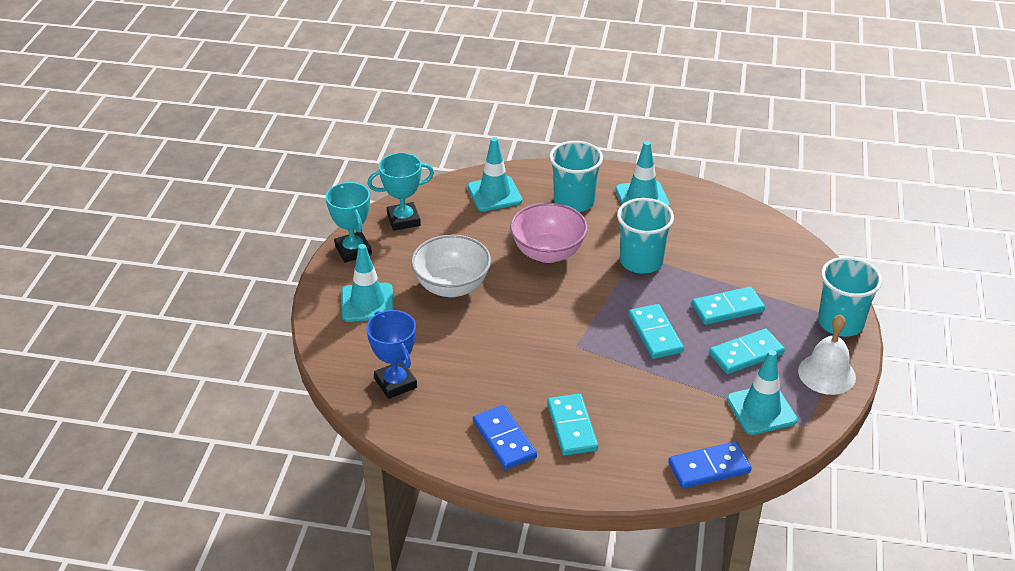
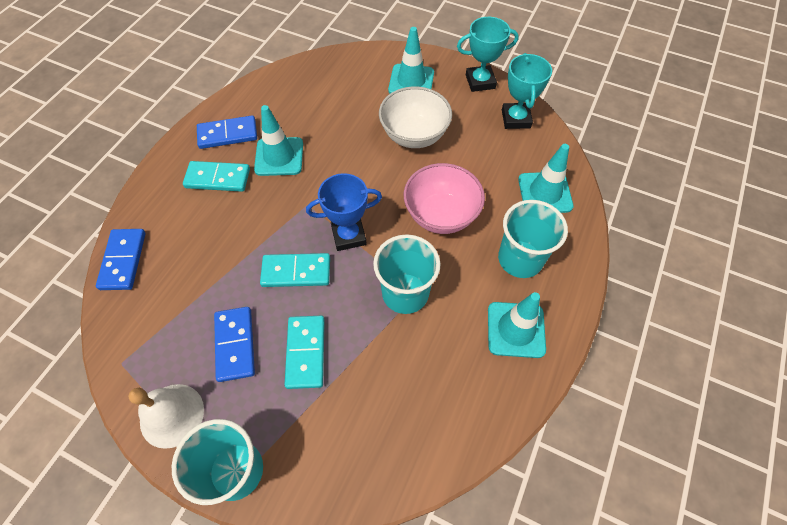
camera: 105 degrees right, 20 degrees up
blue trophy [366,310,417,399] -> blue trophy moved to [306,173,382,251]
turquoise domino [709,328,785,374] -> blue domino [214,307,255,382]
turquoise traffic cone [727,350,797,435] -> turquoise traffic cone moved to [254,105,303,176]

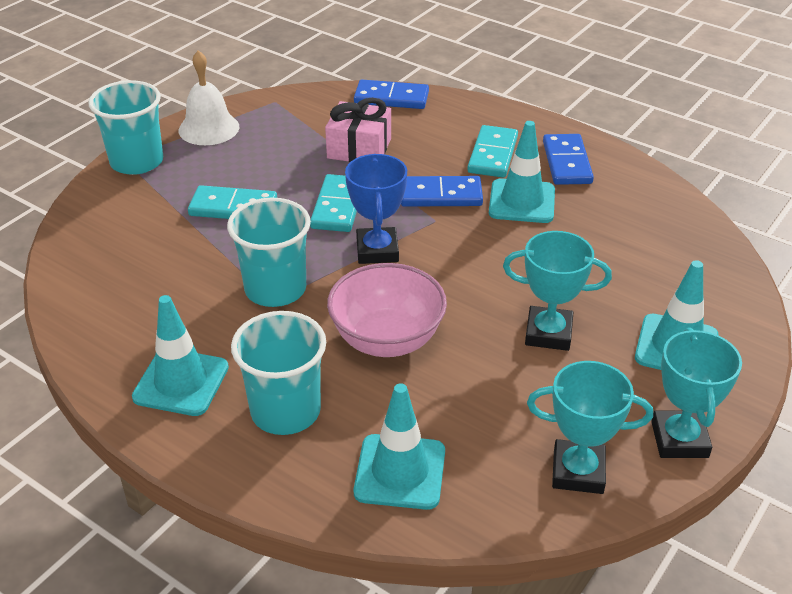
camera: 100 degrees right, 20 degrees down
blue domino [214,307,255,382] -> blue domino moved to [401,176,483,207]
white bowl [379,87,452,148] -> turquoise trophy [503,231,612,351]
none -> pink gift [325,98,391,162]

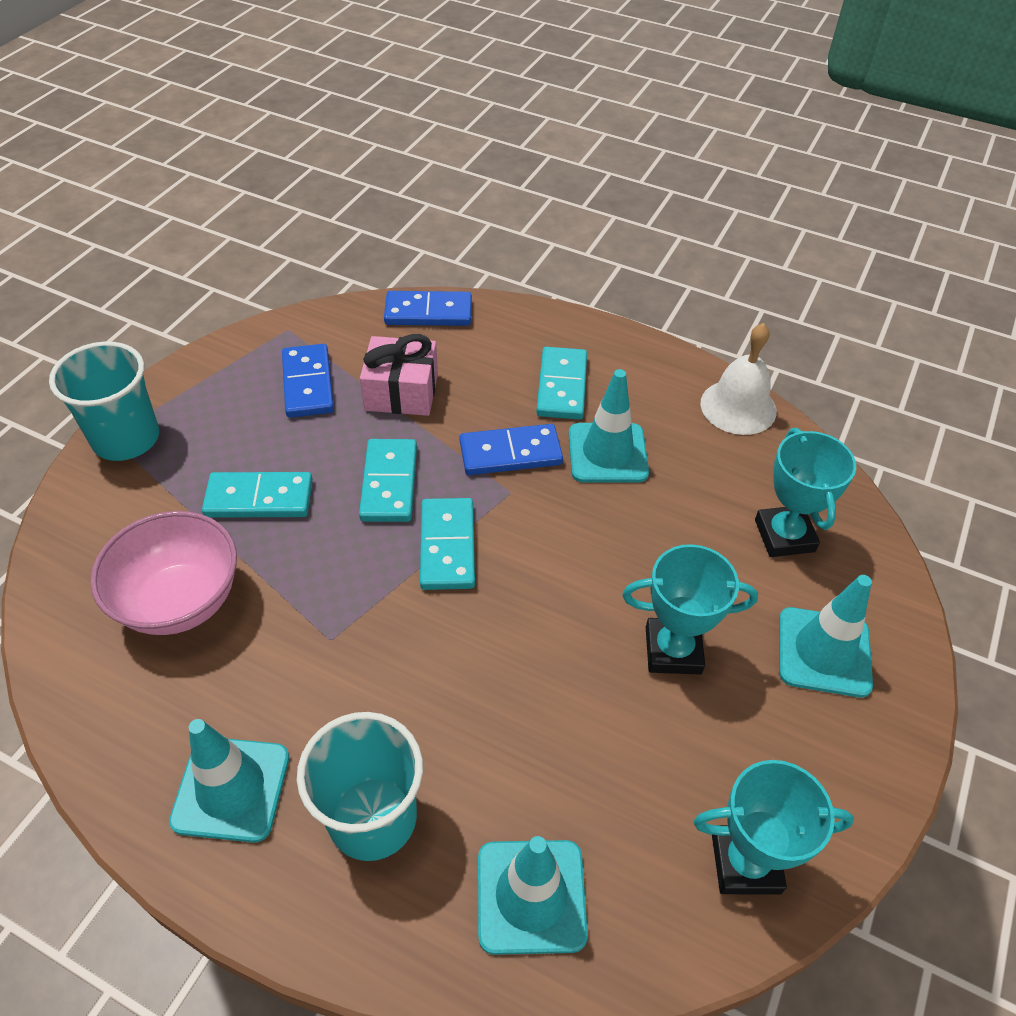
camera: 10 degrees left, 10 degrees up
white bell [179,50,239,145] -> white bell moved to [700,323,777,435]
turquoise cup [227,198,311,307] -> none
pink bowl [327,263,447,357] -> pink bowl moved to [90,511,237,635]
blue trophy [345,154,407,264] -> turquoise domino [420,498,475,590]
blue domino [543,134,594,185] -> blue domino moved to [282,344,334,418]
turquoise trophy [651,328,742,458] -> turquoise trophy moved to [755,428,856,557]

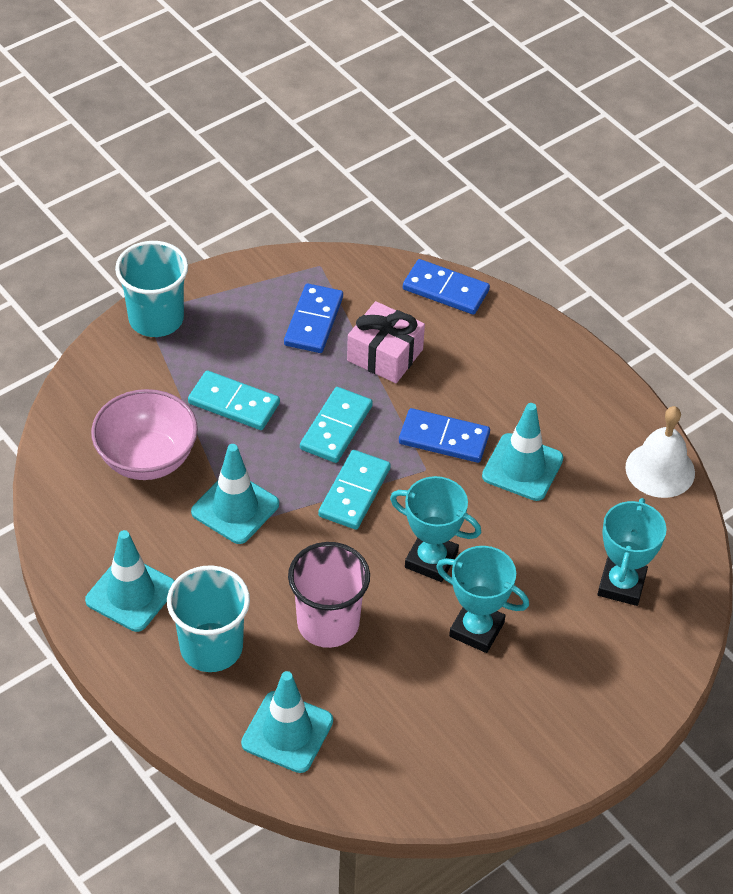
camera: 25 degrees right, 0 degrees up
turquoise domino [536,347,587,420] -> none
turquoise trophy [694,760,854,894] -> turquoise trophy moved to [390,476,481,582]
turquoise traffic cone [779,575,873,697] -> turquoise traffic cone moved to [191,444,279,544]
none -> pink cup [288,542,370,648]

